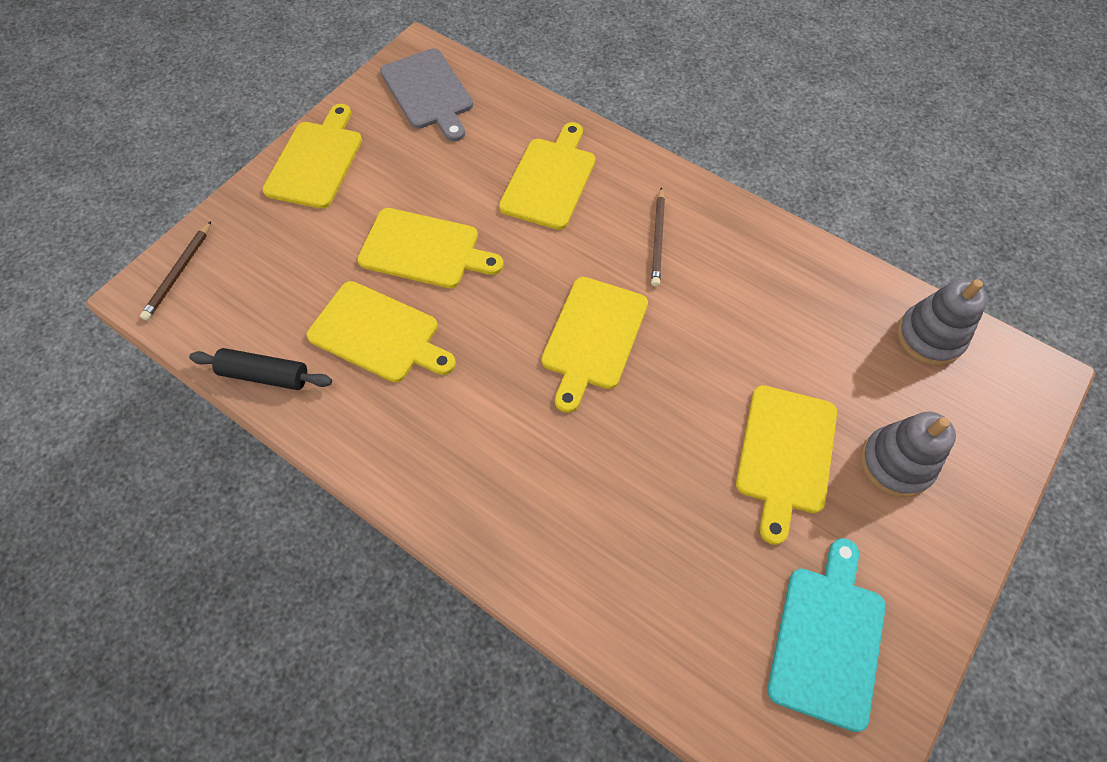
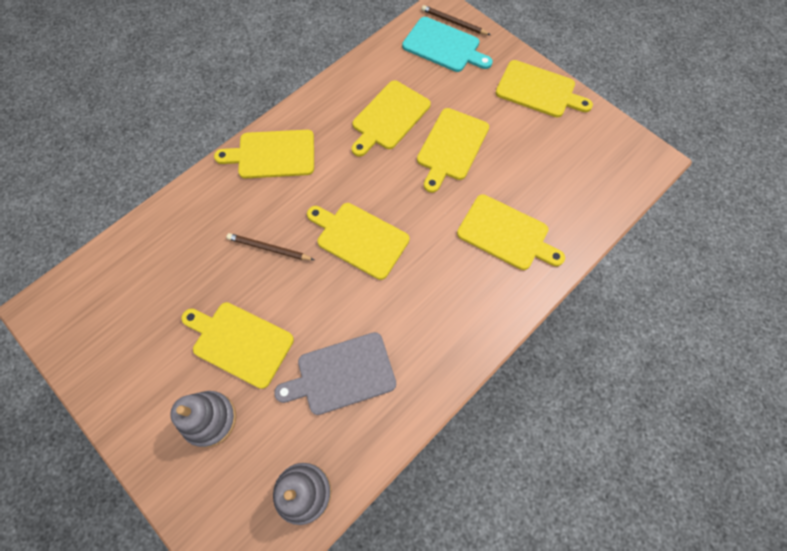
camera: 100 degrees right, 5 degrees up
black rolling pin [189,348,332,390] -> none
grey cutting board [380,48,473,141] -> grey cutting board moved to [274,332,396,415]
brown pencil [651,187,665,286] -> brown pencil moved to [227,233,314,260]
turquoise cutting board [767,538,886,732] -> turquoise cutting board moved to [402,17,493,72]
none -> yellow cutting board [214,130,314,178]

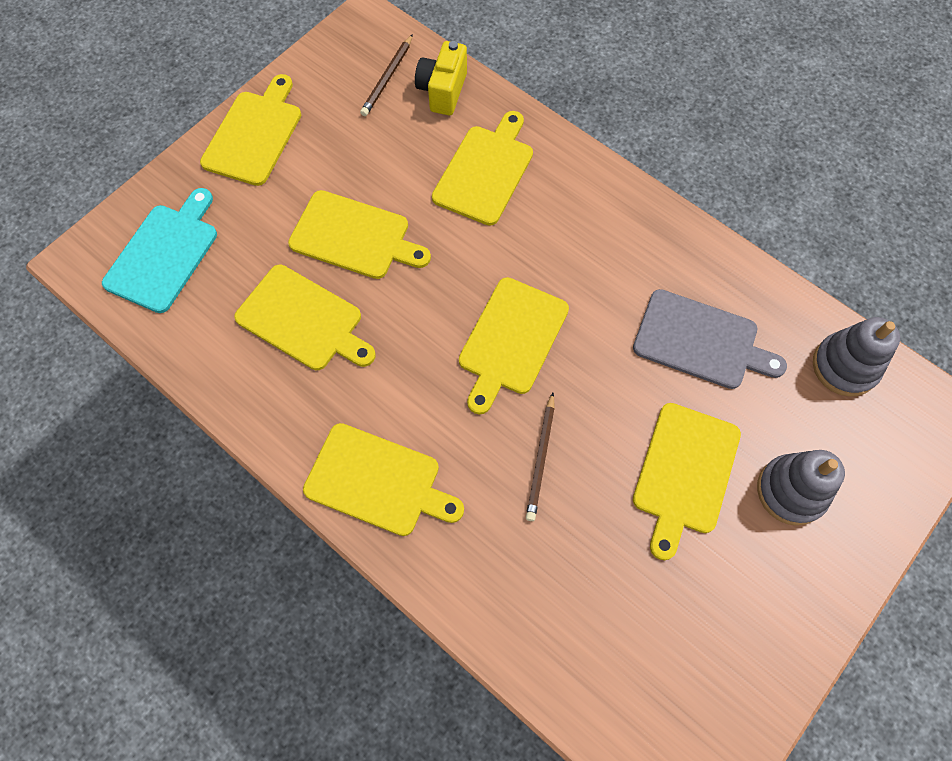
camera: 95 degrees left, 0 degrees up
yellow cutting board [214,130,314,178] -> yellow cutting board turned 60 degrees counterclockwise [303,423,464,536]
grey cutting board [274,332,396,415] -> grey cutting board turned 45 degrees counterclockwise [633,289,787,389]
brown pencil [422,5,490,35] -> brown pencil moved to [360,34,413,116]
none -> yellow camera [415,41,467,115]

